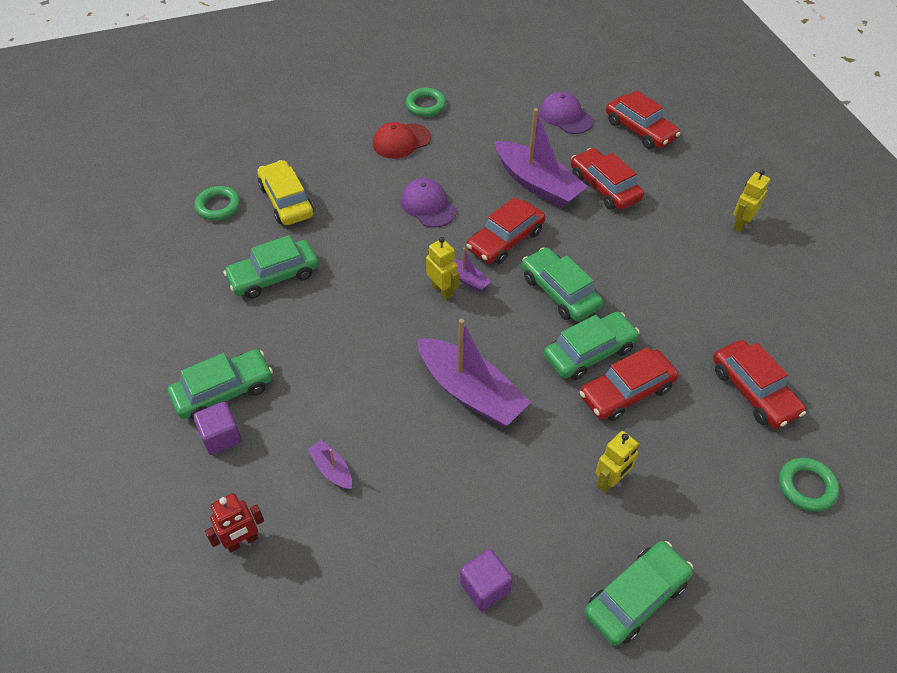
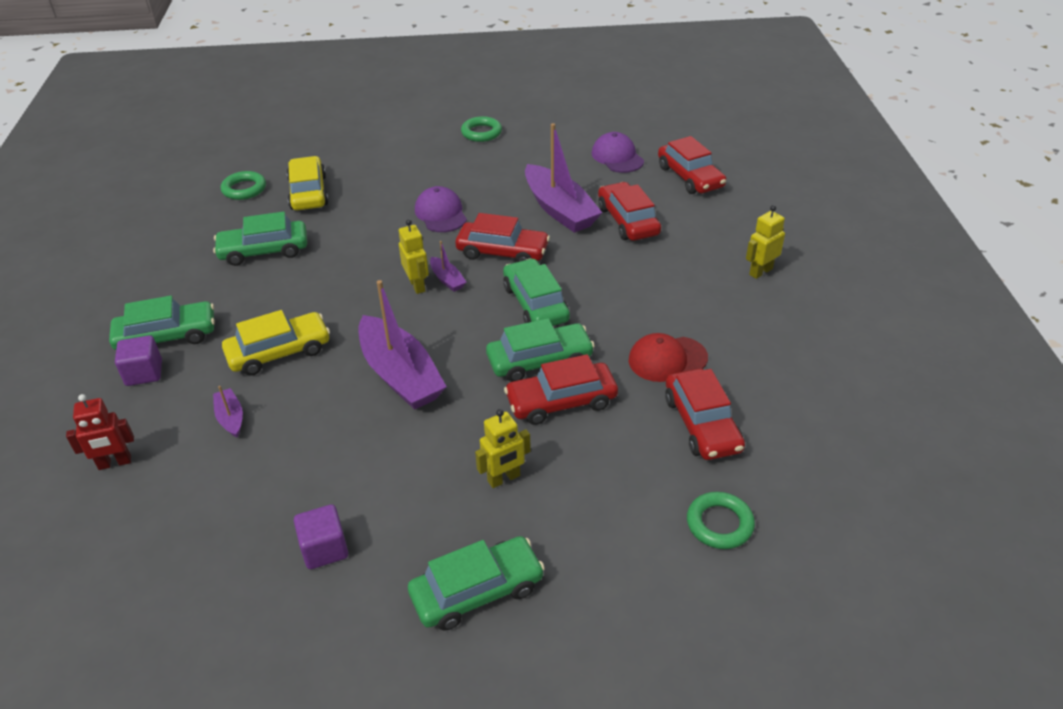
camera: 15 degrees right, 10 degrees down
red cap [373,122,431,159] -> red cap moved to [629,333,708,382]
red car [466,197,545,264] -> red car turned 135 degrees counterclockwise [455,213,550,262]
none -> yellow car [222,310,330,376]

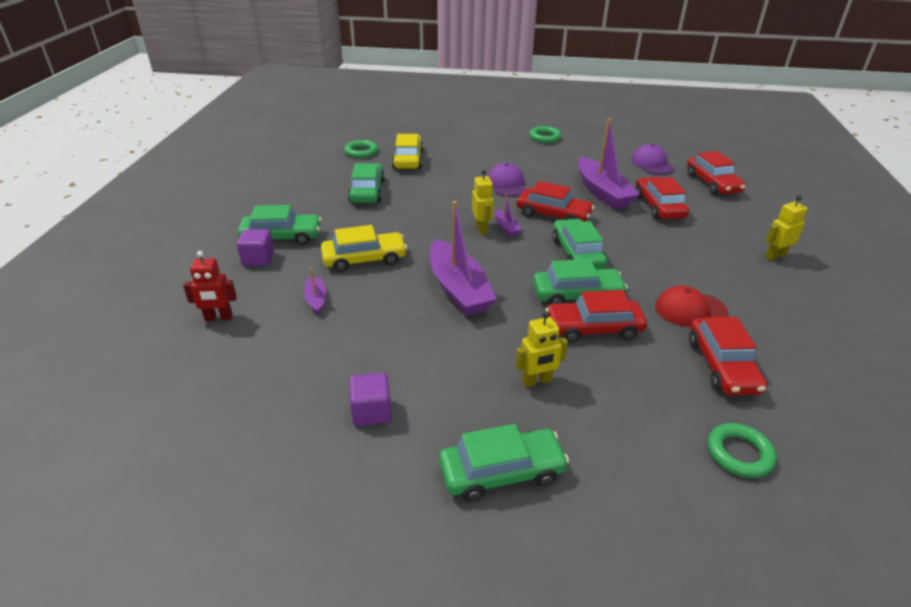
camera: 10 degrees right, 5 degrees down
green car [213,211,307,266] -> green car turned 90 degrees clockwise [348,163,385,203]

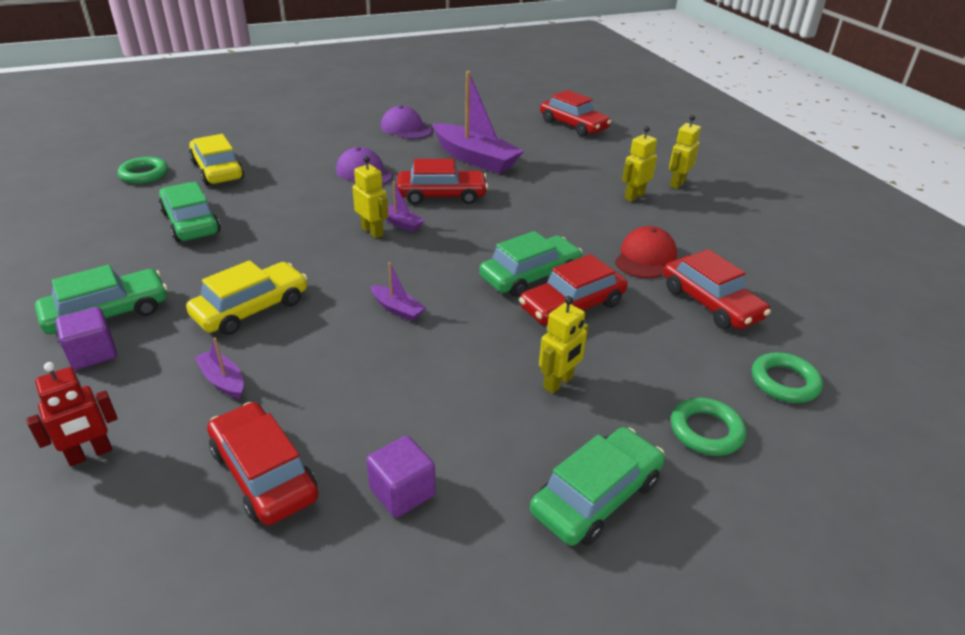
camera: 30 degrees left, 0 degrees up
purple boat [430,201,497,316] -> purple boat [371,262,426,322], size x0.45
green ring [529,126,561,143] -> green ring moved to [671,398,746,456]
green car [552,219,607,270] -> none
purple cap [631,144,674,175] -> purple cap moved to [381,105,433,140]
red car [636,177,689,220] -> red car moved to [207,402,318,525]
red cap [655,286,728,327] -> red cap turned 150 degrees clockwise [615,226,677,279]
none -> yellow robot [622,126,657,202]

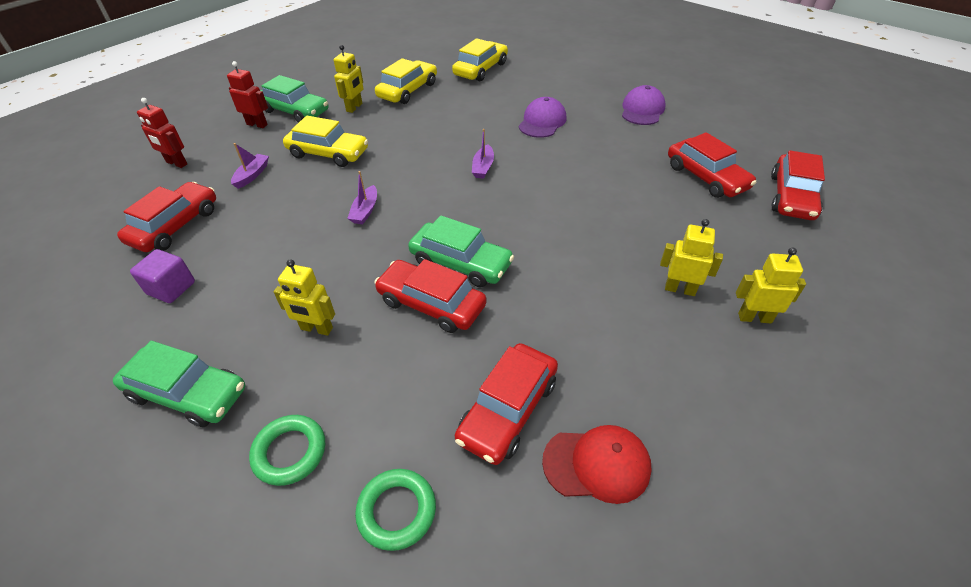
camera: 65 degrees right, 10 degrees up
purple cube [55,307,117,370] -> red robot [227,61,268,128]
green ring [118,157,168,184] -> none
green car [159,182,221,242] -> yellow car [375,58,437,104]
yellow robot [352,156,389,238] -> yellow robot moved to [334,45,364,113]
red car [397,159,488,205] -> red car moved to [668,132,756,198]
purple boat [433,71,524,174] -> none
red cap [615,226,677,279] -> red cap moved to [542,425,652,504]

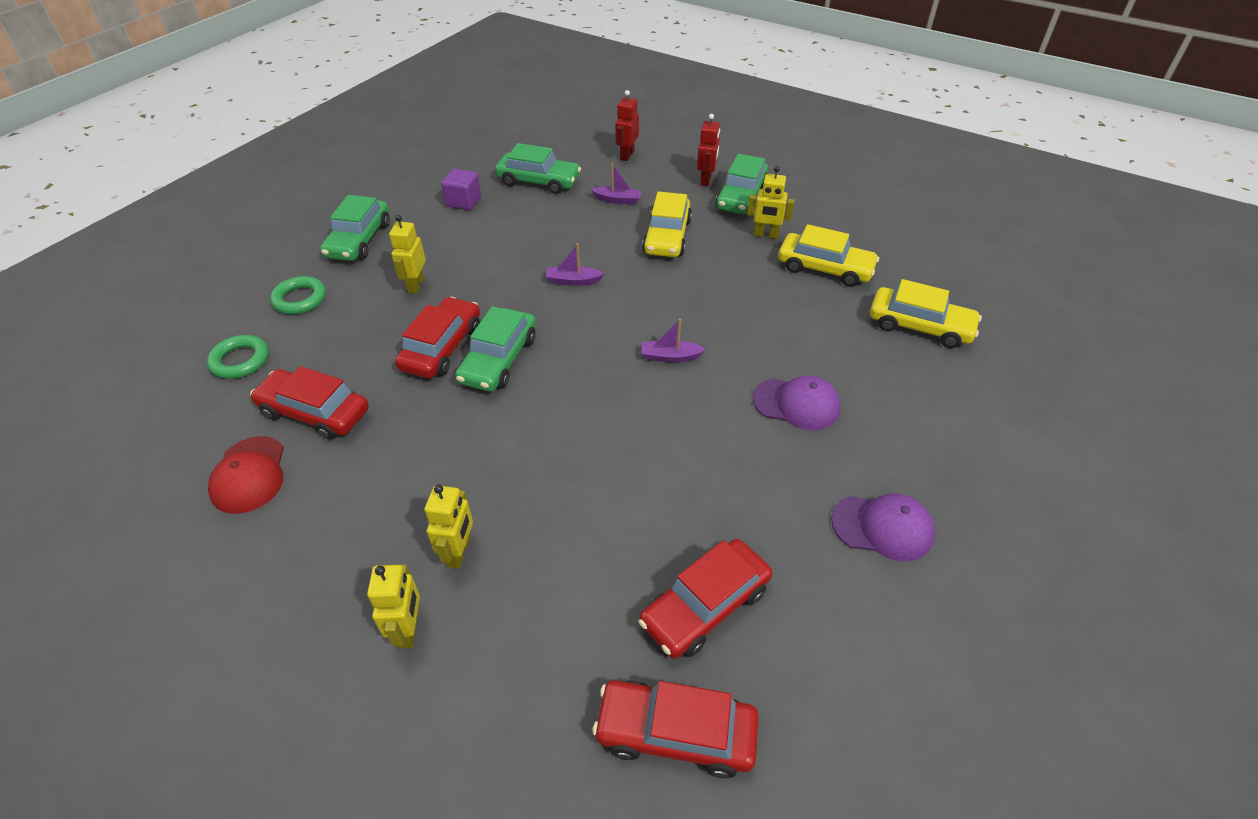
camera: 80 degrees right, 0 degrees up
red car [117,182,216,252] -> green car [495,143,581,194]

